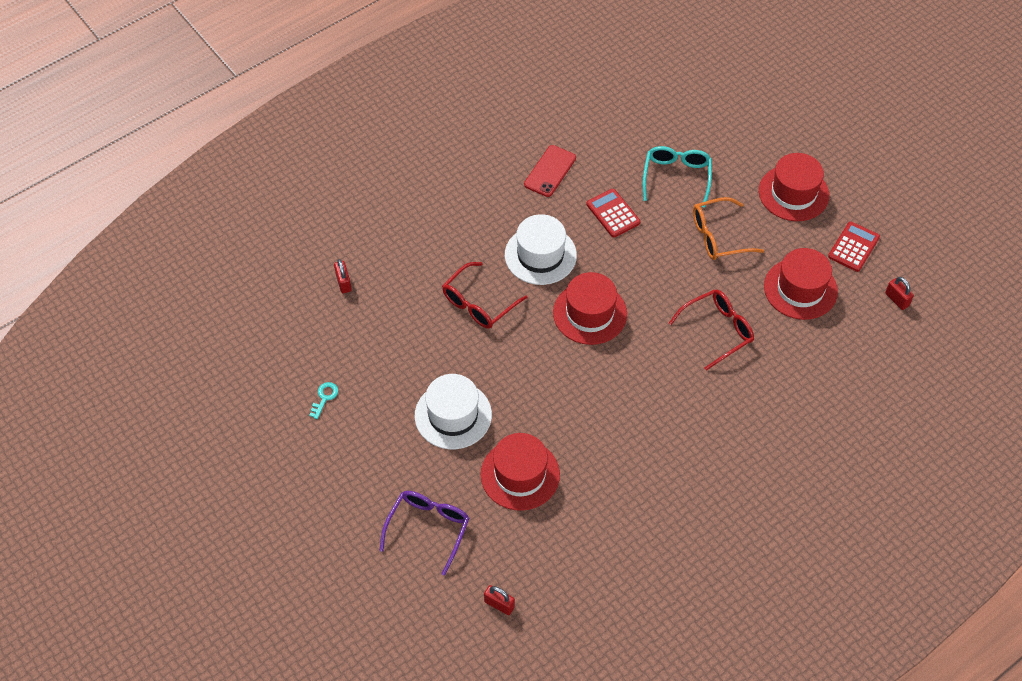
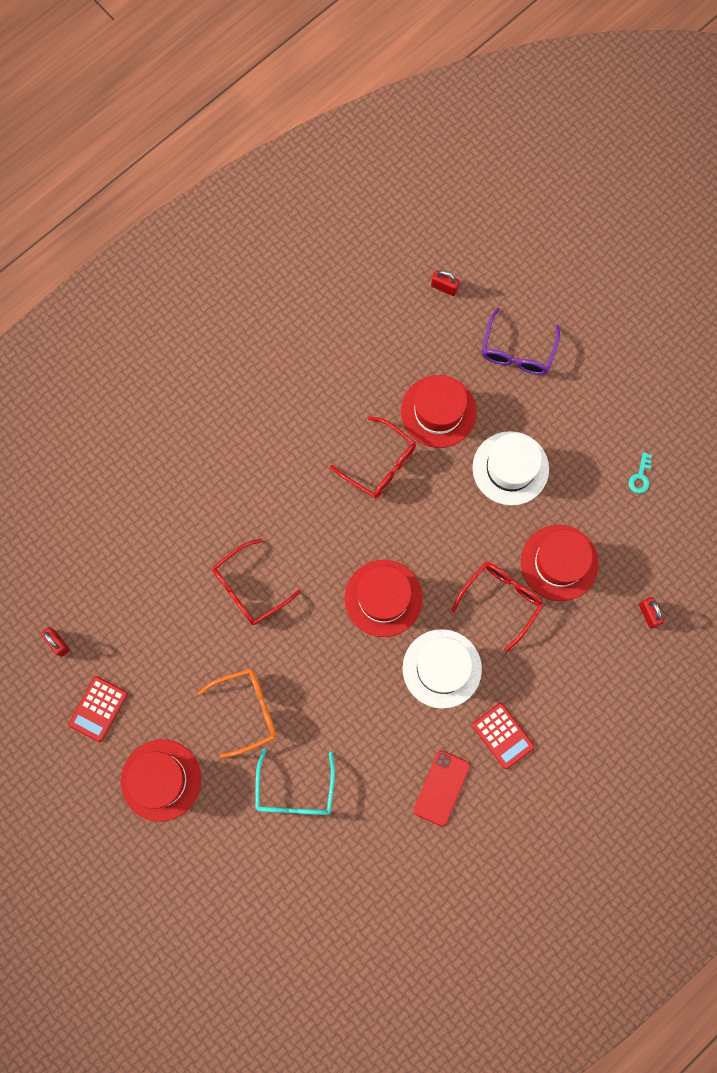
camera: 175 degrees right, 20 degrees up
red calculator [587,189,640,237] -> red calculator moved to [472,703,535,769]
red hat [764,248,838,320] -> red hat moved to [521,525,599,601]
none -> red glasses [330,417,416,499]

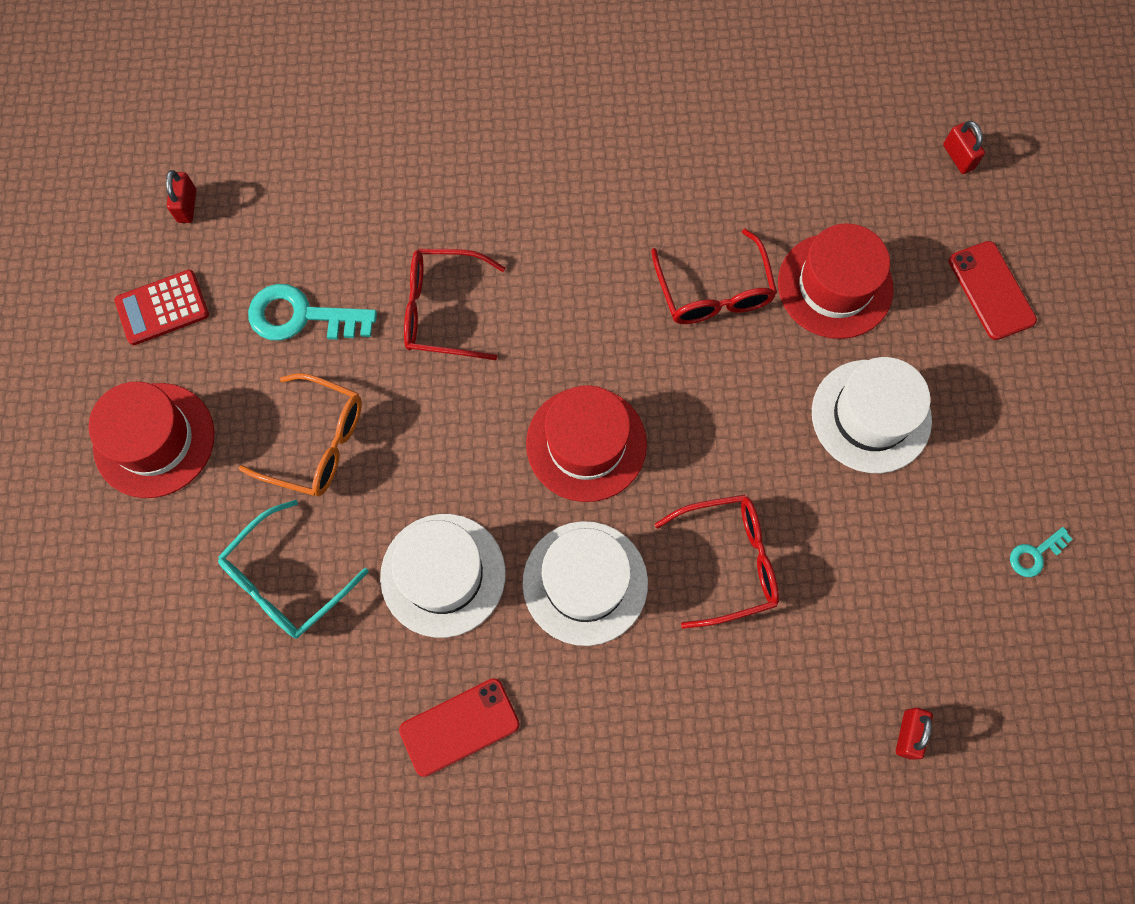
camera: 40 degrees right, 5 degrees down
red calculator [472,703,535,769] -> none
purple glasses [482,308,560,375] -> red phone [949,241,1037,340]
red hat [521,525,599,601] -> none
none -> turquoise key [248,284,377,341]
none -> white hat [380,514,506,638]

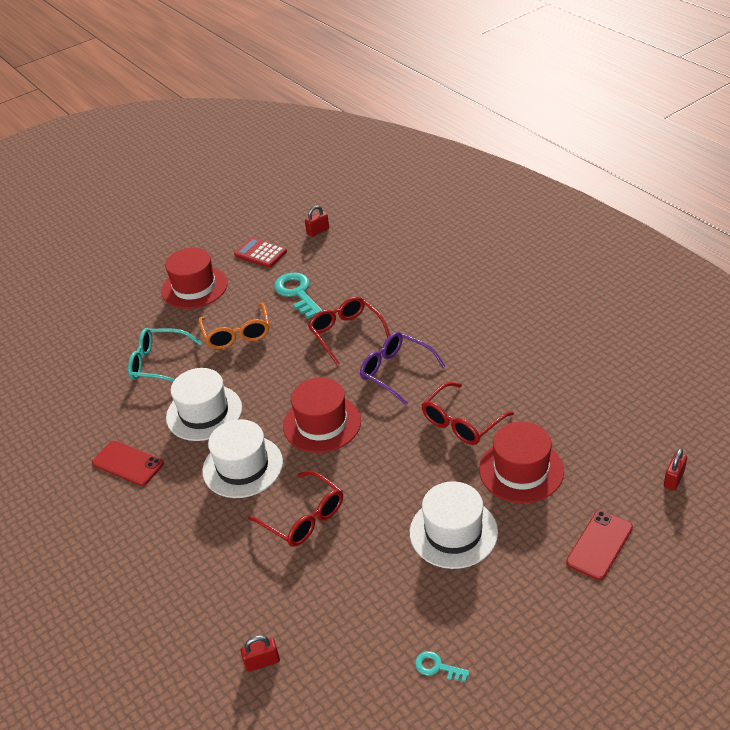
camera: 60 degrees right, 30 degrees down
none -> purple glasses [360,332,445,405]

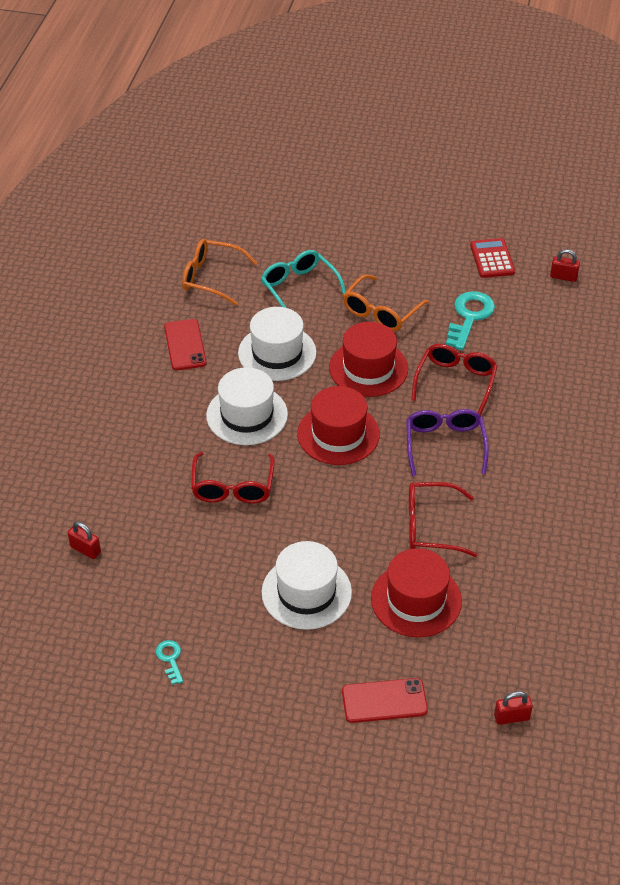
camera: 45 degrees right, 5 degrees up
red hat [161,247,228,309] -> red hat moved to [329,322,408,397]
none -> orange glasses [182,239,257,305]

